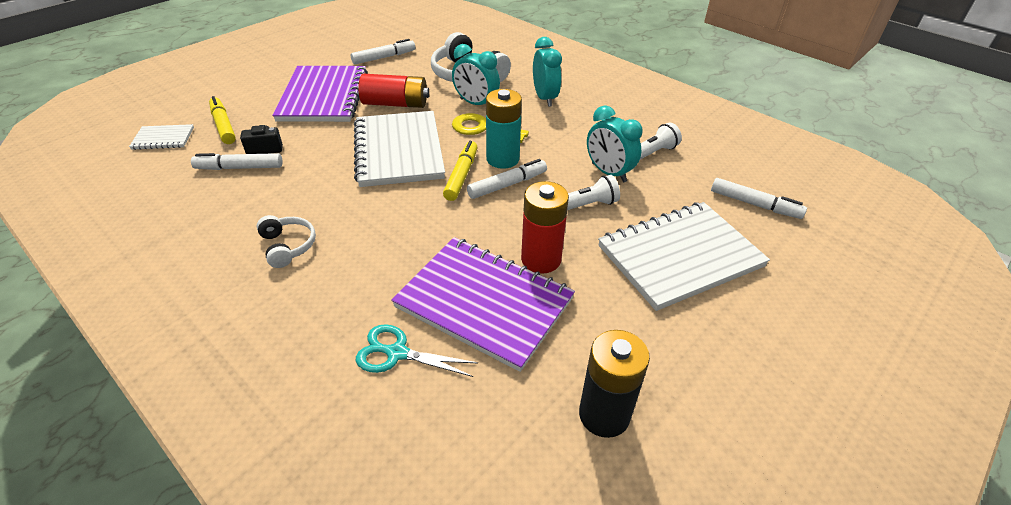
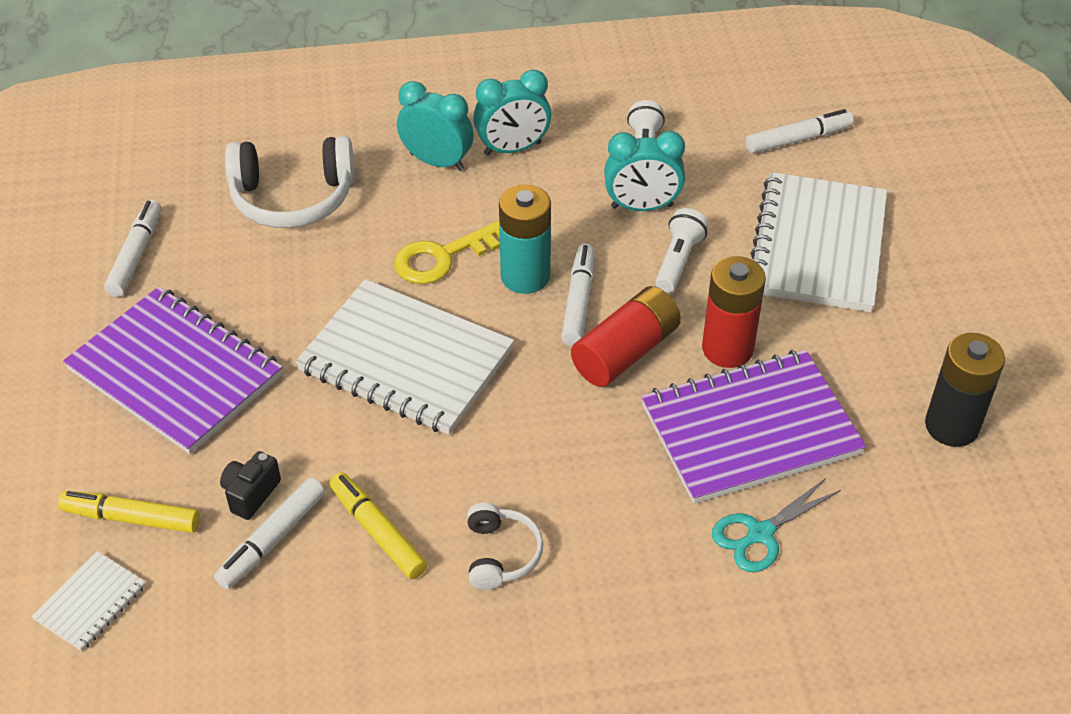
camera: 50 degrees left, 5 degrees up
white headphones [257,215,316,268] -> white headphones turned 75 degrees clockwise [467,503,543,590]
red battery [358,74,429,108] -> red battery moved to [571,286,681,387]
yellow marker [443,141,478,201] -> yellow marker moved to [329,472,428,579]
turquoise clock [452,44,500,105] -> turquoise clock moved to [473,70,551,155]

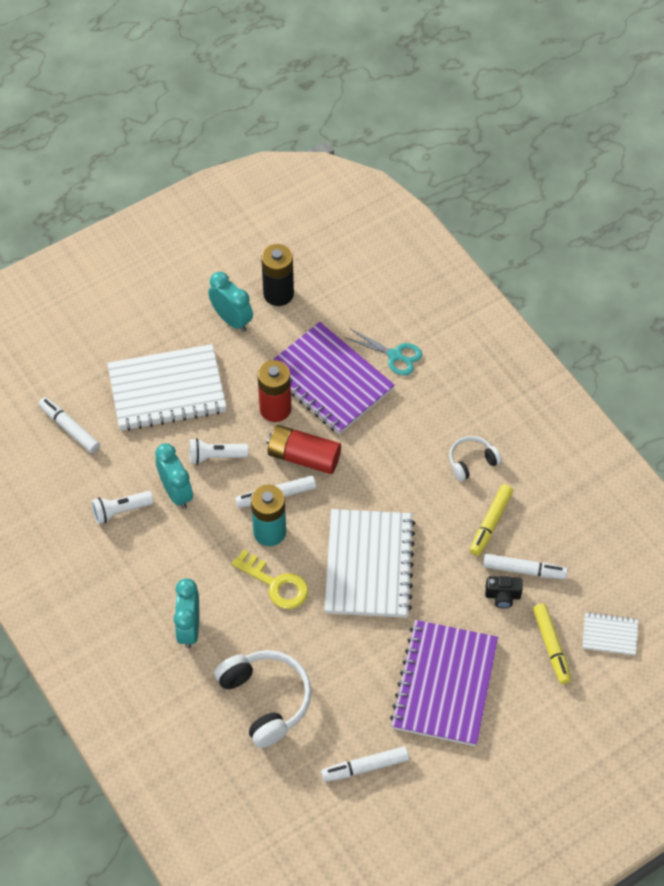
camera: 115 degrees left, 10 degrees up
turquoise clock [473,70,551,155] -> turquoise clock moved to [208,272,253,332]

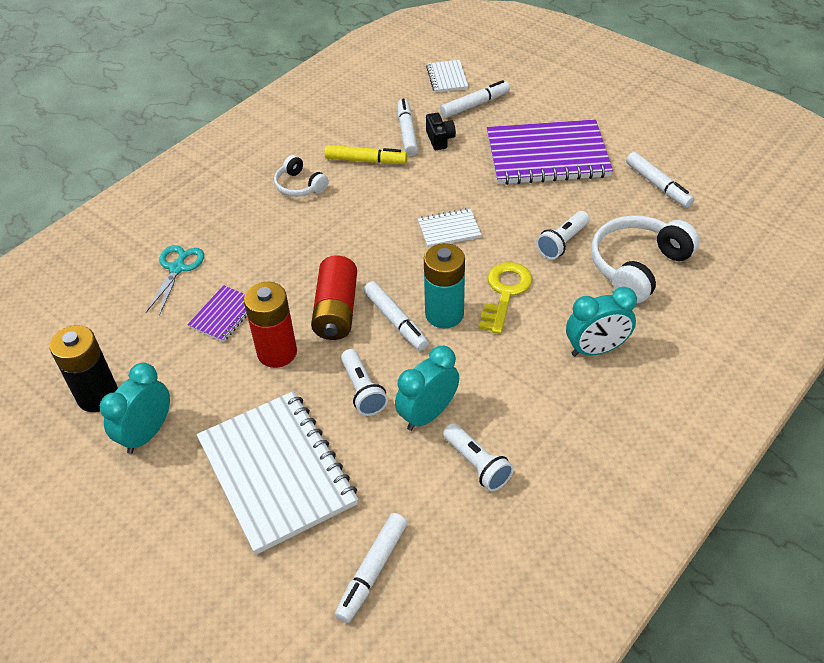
camera: 105 degrees left, 10 degrees down
purple notebook [273,322,395,435] -> purple notebook [187,285,247,342], size x0.46
white notebook [324,509,415,618] -> white notebook [418,208,482,247], size x0.46
yellow marker [533,603,571,684] -> white marker [440,80,510,118]
none -> white flashlight [536,211,589,259]

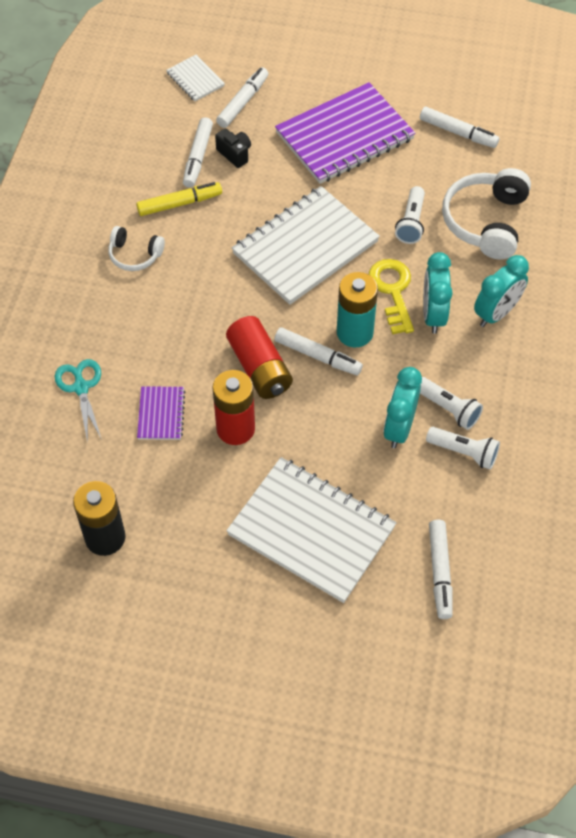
camera: 30 degrees left, 10 degrees up
turquoise clock [100,363,170,454] -> turquoise clock moved to [423,252,453,334]
white flashlight [341,349,388,416] -> white flashlight moved to [420,377,483,430]
white marker [397,98,418,156] -> white marker turned 135 degrees counterclockwise [183,117,213,188]
white notebook [418,208,482,247] -> white notebook [232,186,380,305], size x2.18

